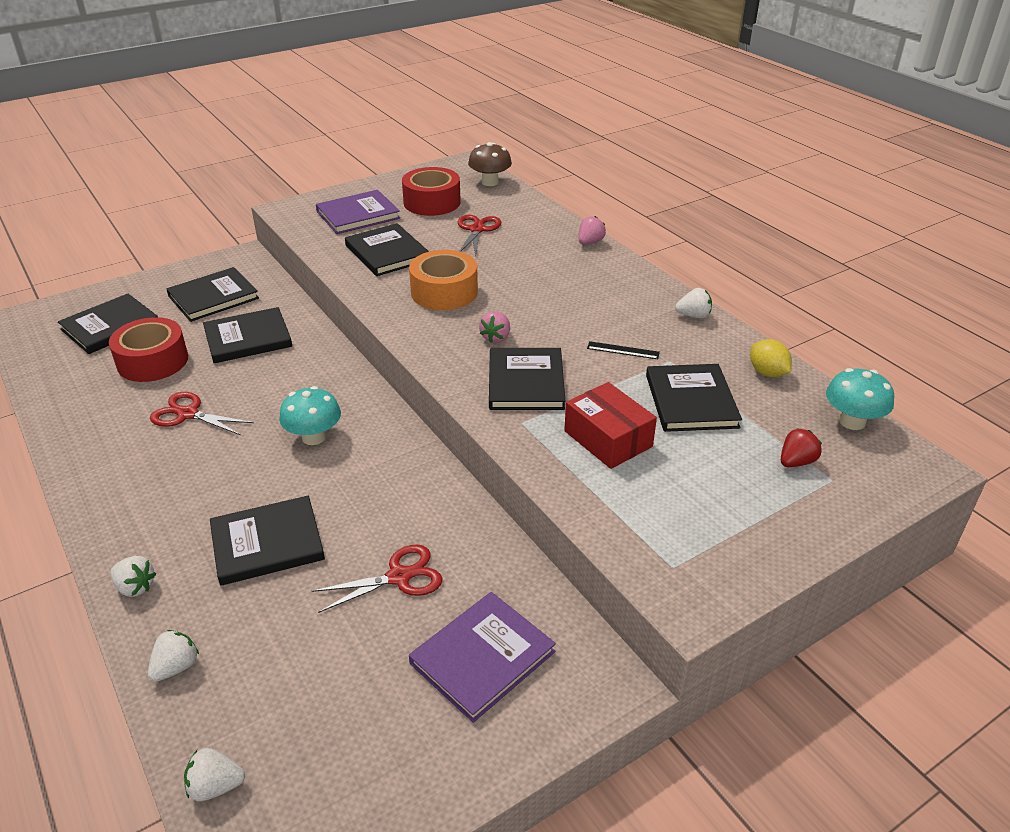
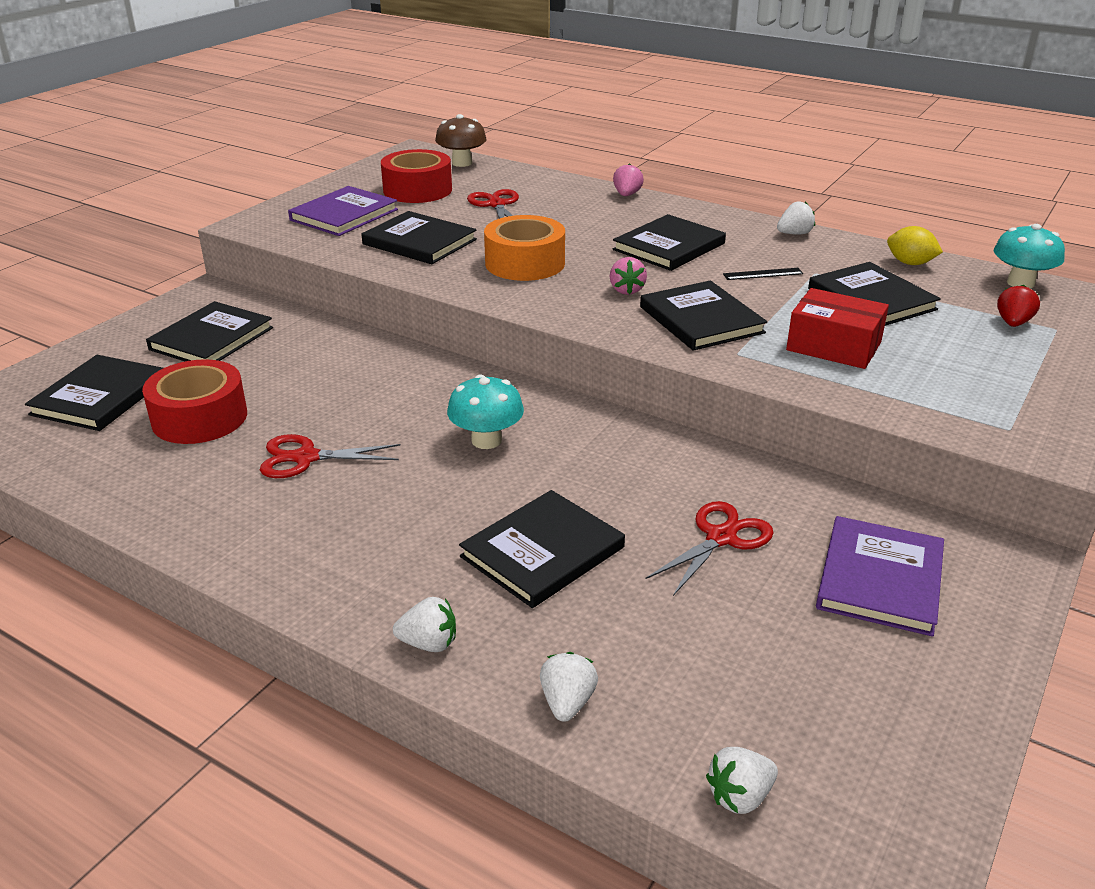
camera: 25 degrees left, 5 degrees down
black book [203,307,292,363] -> black book moved to [613,214,726,271]

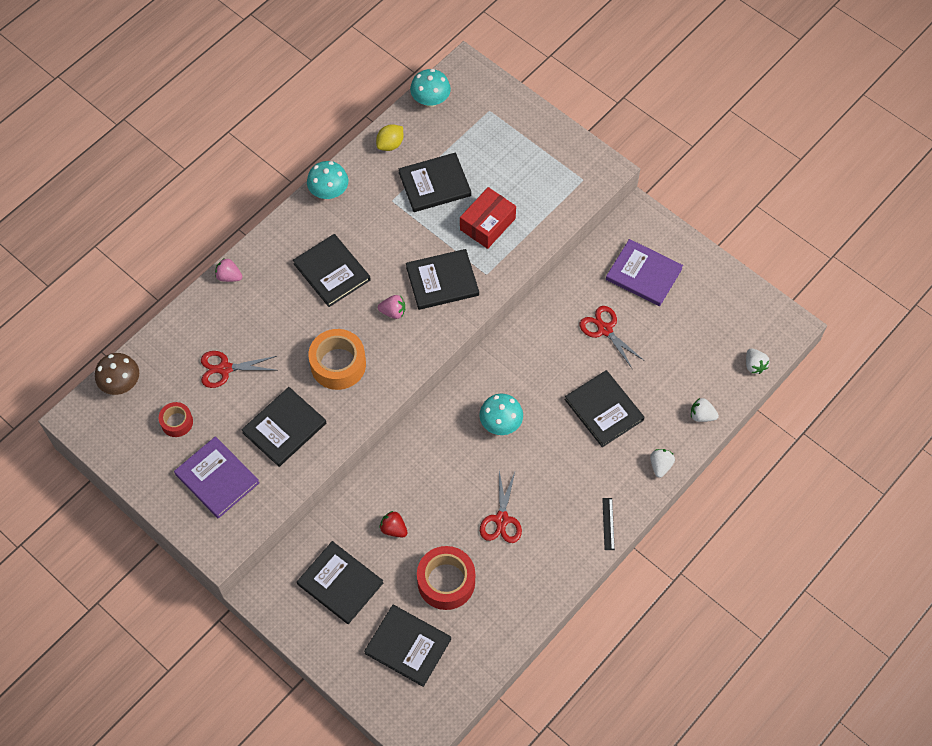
camera: 80 degrees left, 30 degrees up
red tape [381,149,452,203] -> red tape [159,402,193,437], size x0.57
black ruler [723,268,803,280] -> black ruler moved to [602,498,615,550]
white strawberry [777,201,815,235] -> turquoise mushroom [307,161,348,199]
red strawberry [997,285,1040,327] -> red strawberry moved to [379,511,408,537]

